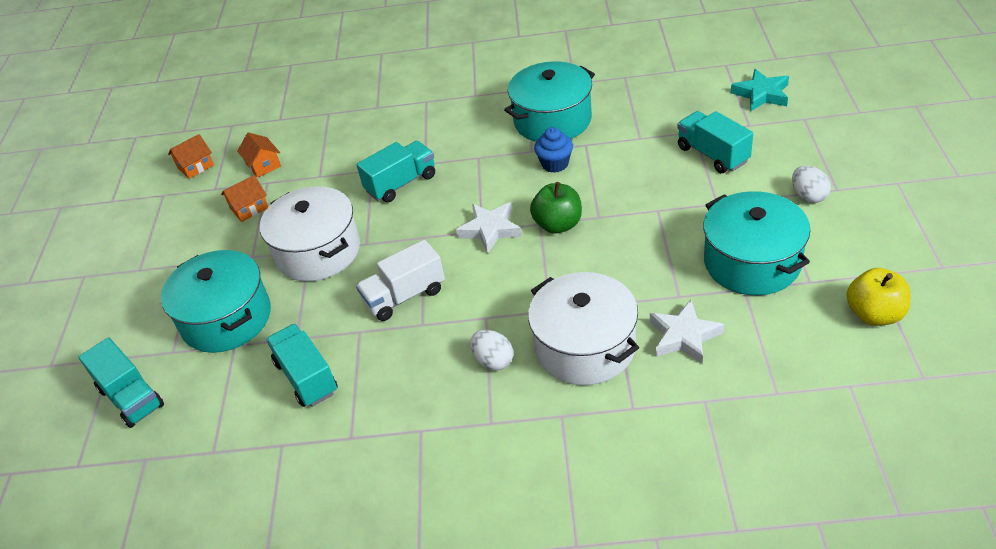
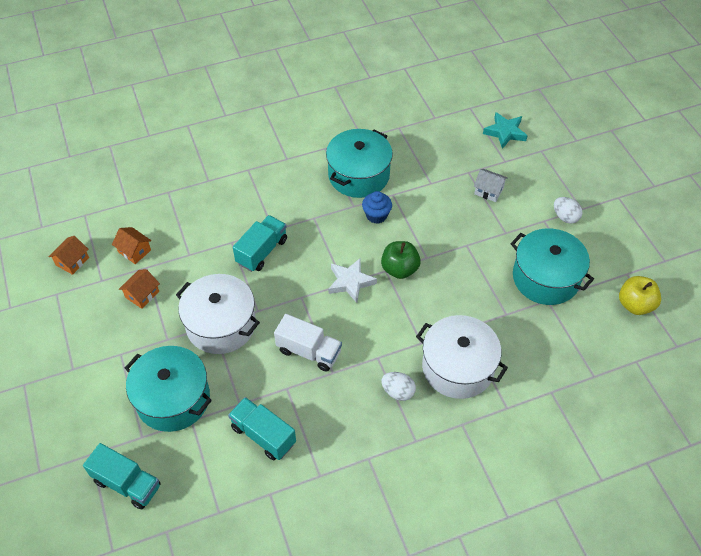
camera: 25 degrees left, 10 degrees up
white truck [356,239,445,321] -> white truck turned 105 degrees counterclockwise [274,314,342,372]
white star [650,300,724,364] -> none
turquoise truck [677,111,753,173] -> white house [474,169,508,202]

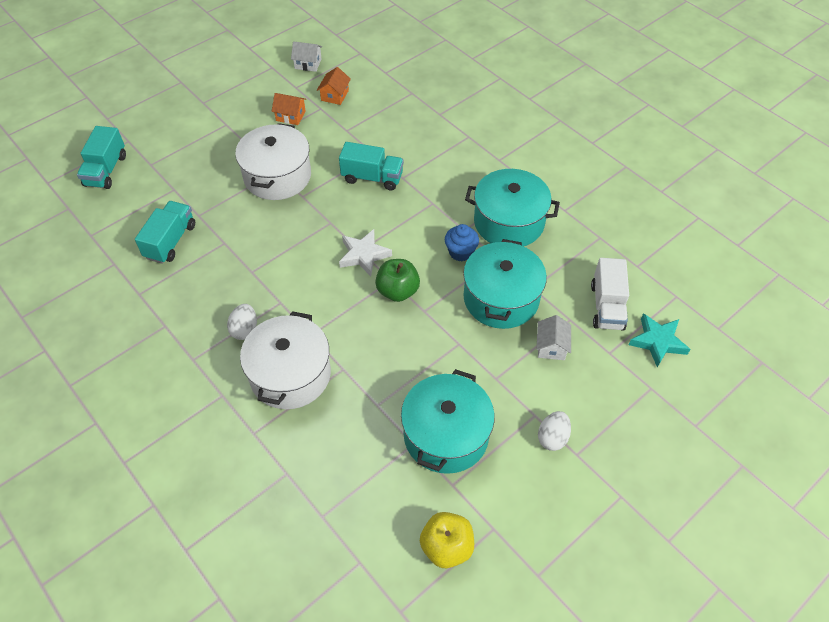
camera: 70 degrees right, 0 degrees up
orange house [48,236,89,275] -> white house [291,41,322,72]
turquoise pot [125,346,212,432] -> turquoise pot moved to [463,239,547,329]
white truck [274,314,342,372] -> white truck moved to [591,258,629,330]

